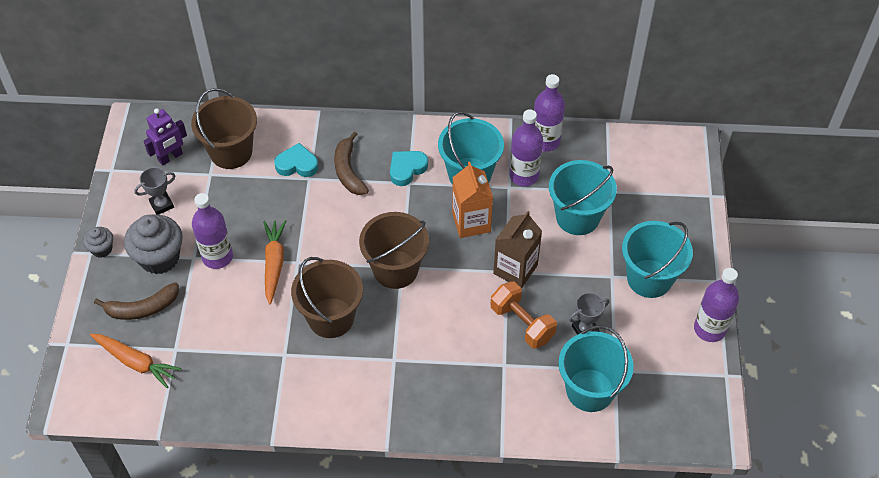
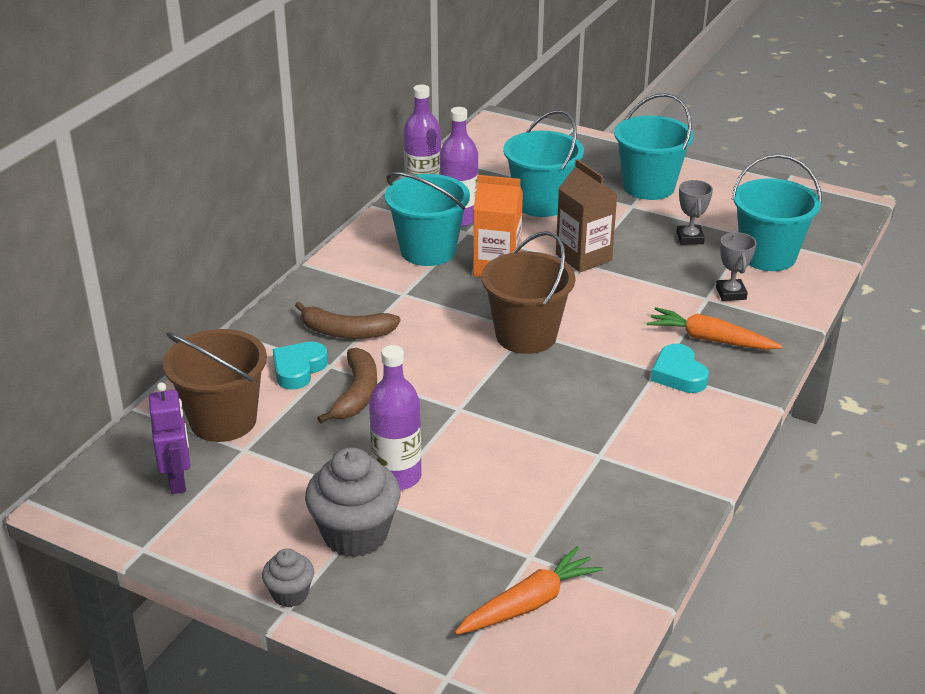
camera: 65 degrees left, 20 degrees down
brown banana [94,282,179,320] -> brown banana moved to [317,348,377,424]
grey trophy [134,167,175,215] -> grey trophy moved to [716,232,757,301]
orange carrot [263,220,286,305] -> orange carrot moved to [647,307,782,350]
brown bucket [291,257,363,338] -> none
turquoise heart [390,151,428,186] -> turquoise heart moved to [651,344,709,393]
orange dumbbell [491,281,557,348] -> none
purple bottle [694,268,739,342] -> none

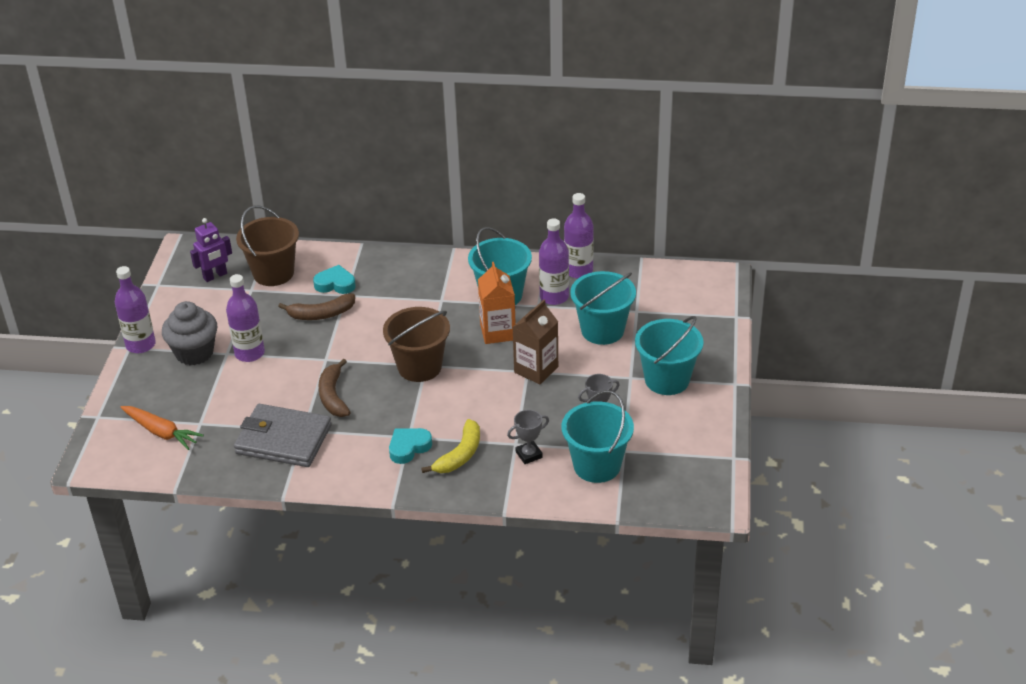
camera: 70 degrees right, 5 degrees up
grey cupcake [262,548,314,607] -> purple bottle [115,266,156,353]
brown banana [295,301,401,339] -> brown banana moved to [318,359,351,417]
orange carrot [647,307,782,350] -> yellow banana [421,419,480,473]
none -> grey wallet [234,404,332,467]

